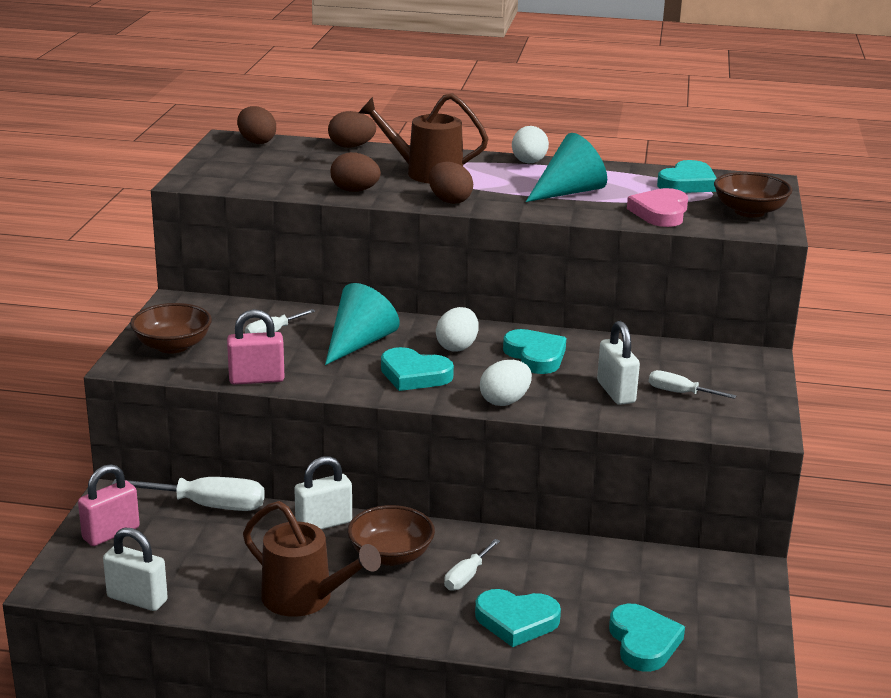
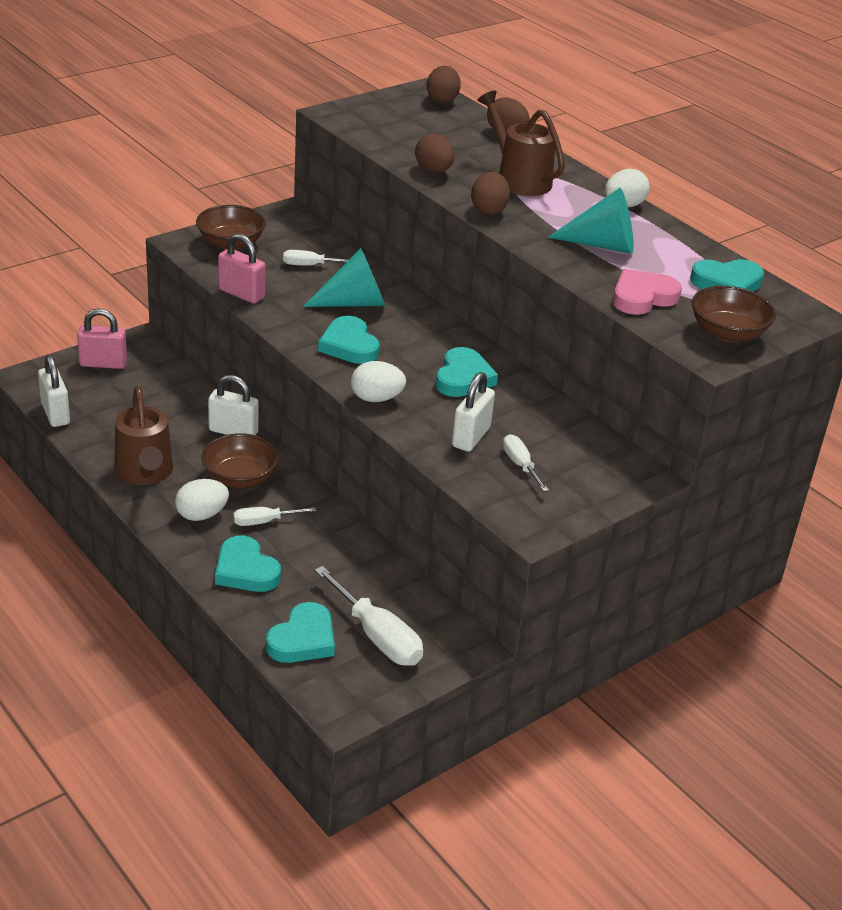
camera: 40 degrees right, 10 degrees up
white screwdriver [112,477,265,511] -> white screwdriver moved to [314,566,423,666]
white egg [436,307,478,352] -> white egg moved to [175,479,229,521]

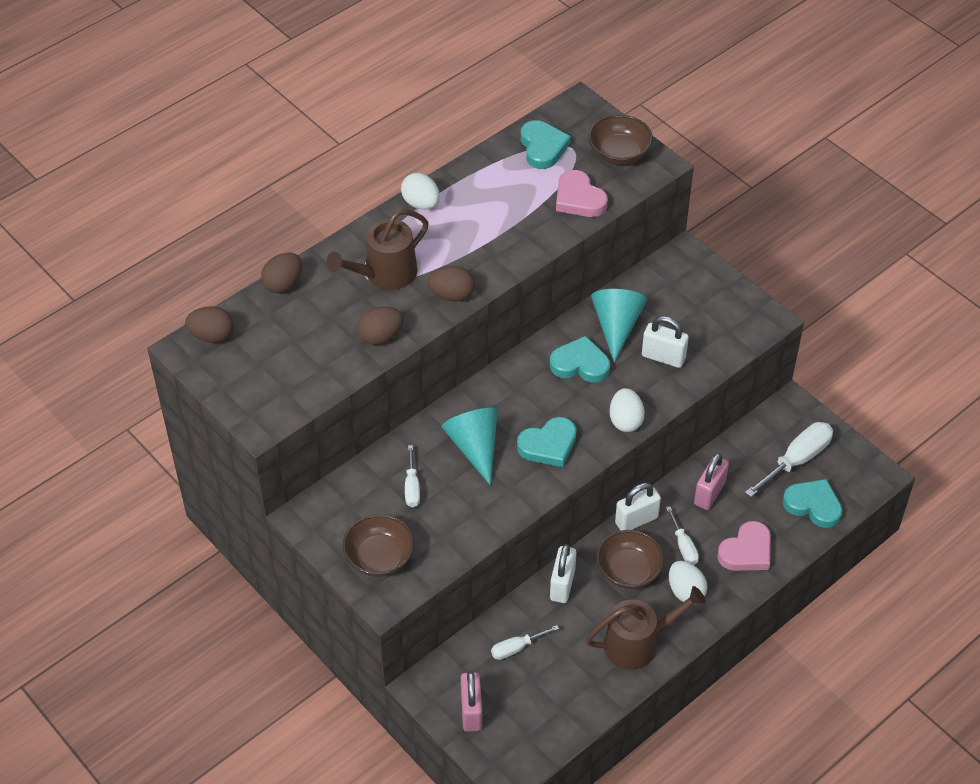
camera: 90 degrees left, 15 degrees up
white padlock [38,355,70,427] -> white padlock moved to [615,483,661,531]
turquoise heart [215,536,281,592] -> pink heart [717,521,771,571]
pink padlock [218,233,265,304] -> pink padlock moved to [694,453,729,510]
white screwdriver [503,434,549,492] -> white screwdriver moved to [491,625,559,660]
turquoise cone [548,188,634,254] -> turquoise cone moved to [591,289,647,363]

